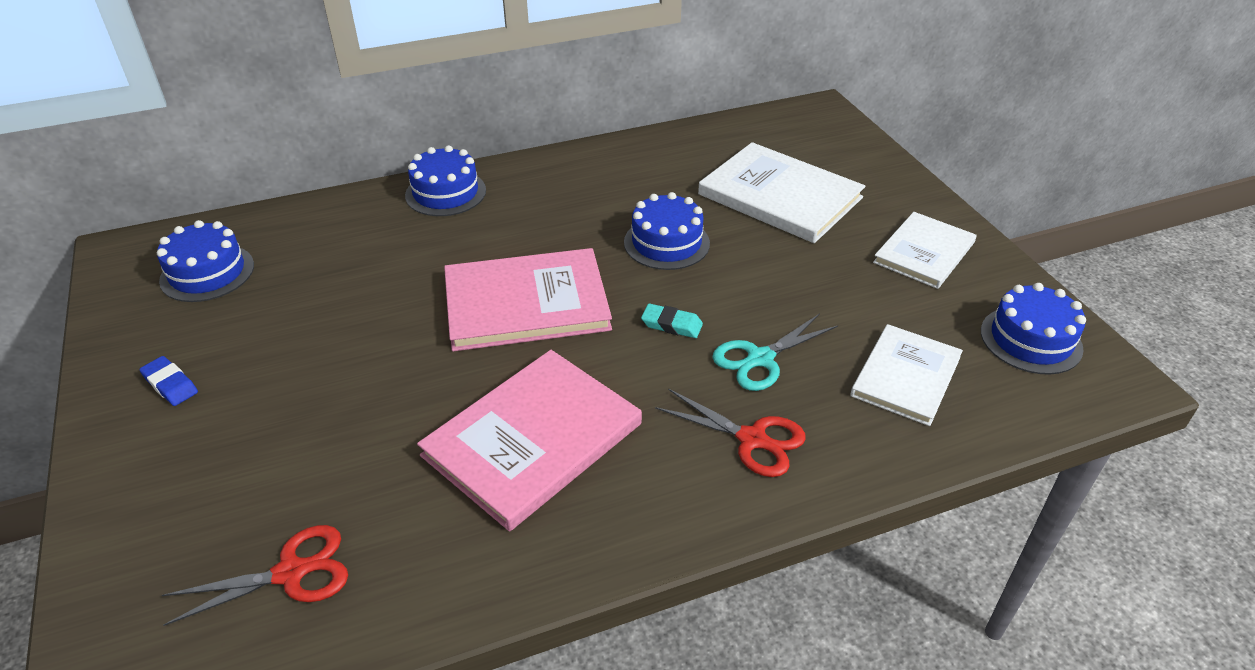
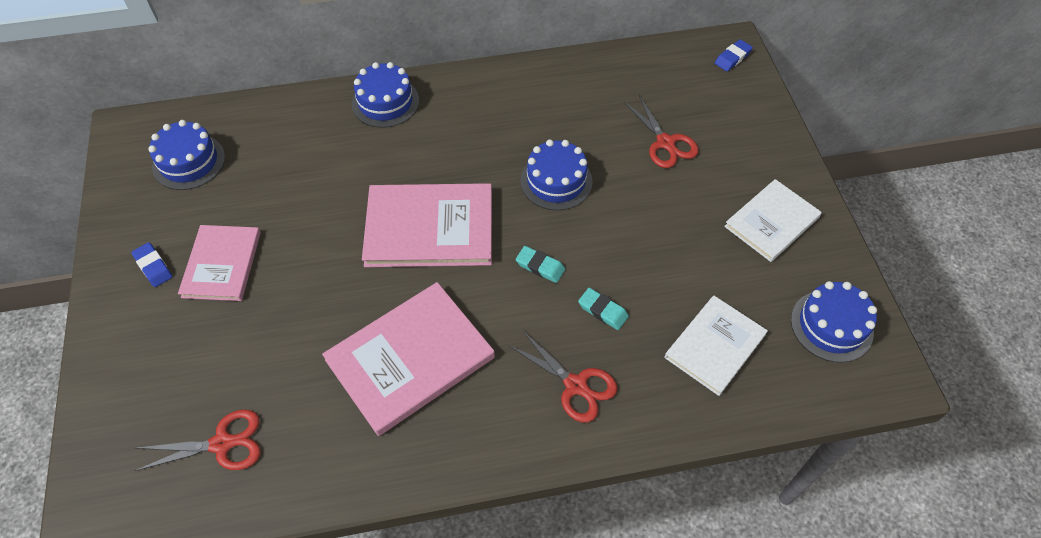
camera: 10 degrees right, 15 degrees up
white book [698,142,866,243] -> red scissors [624,95,699,168]
turquoise scissors [712,313,838,391] -> turquoise eraser [578,288,629,330]
none -> pink book [178,225,261,301]
none -> blue eraser [715,39,753,71]

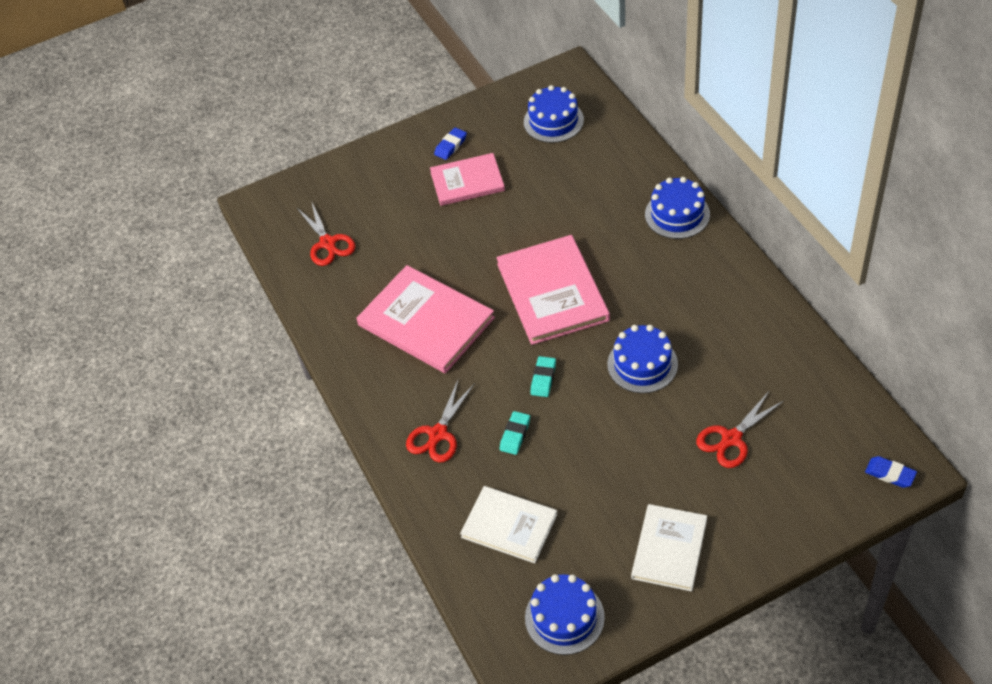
camera: 80 degrees right, 5 degrees down
white book [724,179,822,262] -> white book turned 75 degrees clockwise [631,504,707,592]

